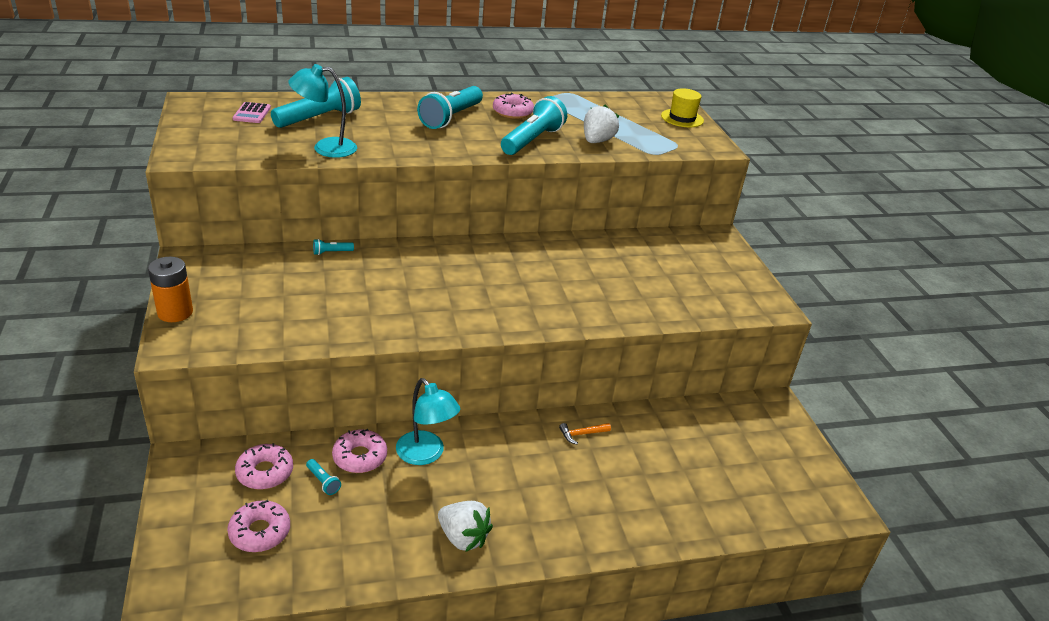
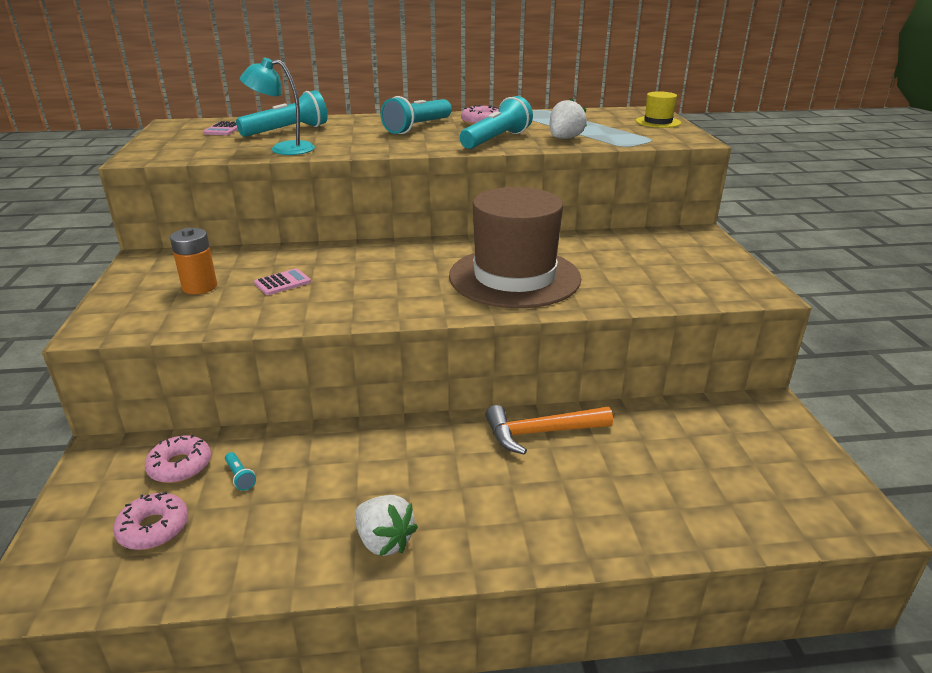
camera: 10 degrees right, 5 degrees down
orange battery [148,257,193,322] -> orange battery moved to [170,228,217,294]
turquoise flashlight [313,239,354,255] -> none
pink donut [332,429,387,473] -> none
turquoise lamp [396,378,460,465] -> none
orange hammer [559,423,611,444] -> orange hammer [485,405,613,455], size x2.15
none -> pink calculator [254,268,311,295]
none -> brown hat [449,187,581,308]

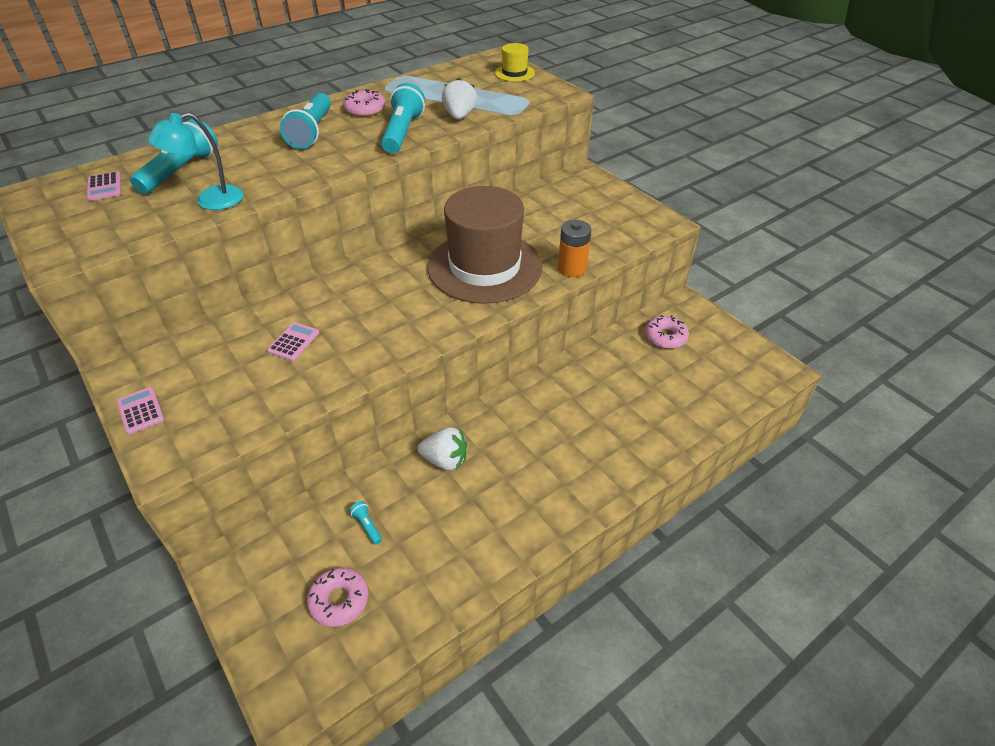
camera: 30 degrees left, 15 degrees up
pink donut [145,435,211,483] -> pink donut moved to [645,315,689,349]
orange battery [170,228,217,294] -> orange battery moved to [558,220,591,277]
turquoise flashlight [225,452,256,491] -> turquoise flashlight turned 150 degrees counterclockwise [349,501,382,545]
white strawberry [355,495,418,556] -> white strawberry moved to [418,427,467,471]
orange hammer [485,405,613,455] -> none
none -> pink calculator [117,387,164,434]

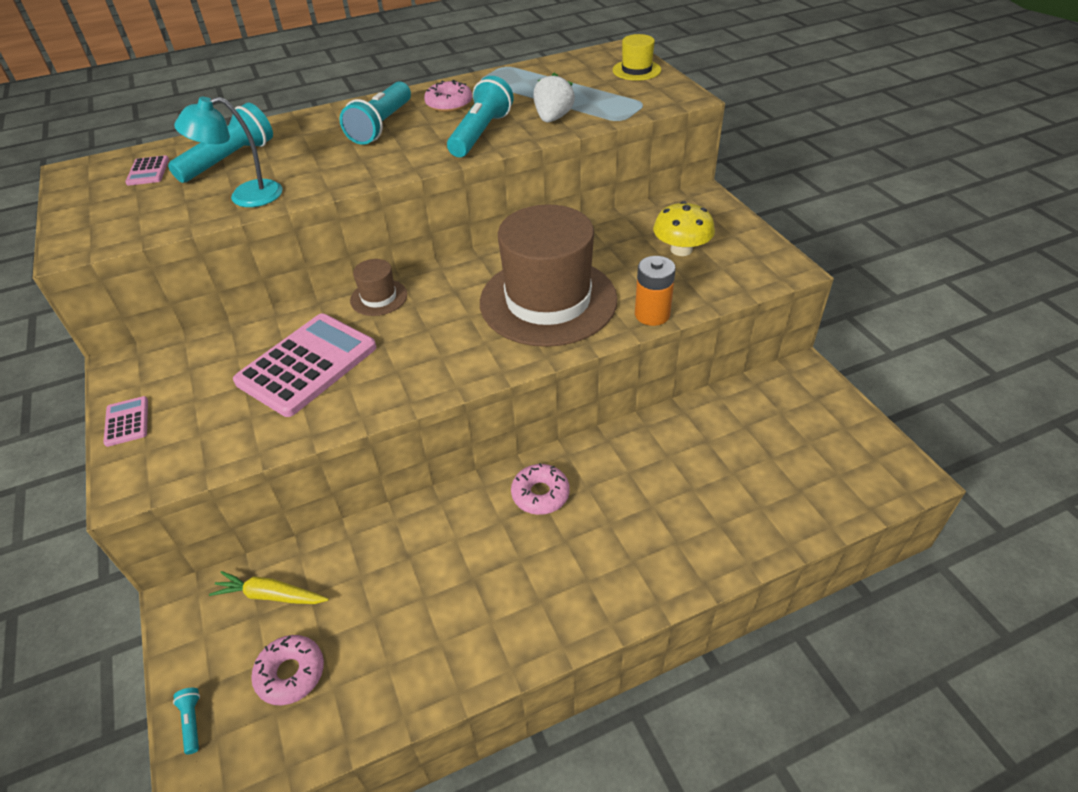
camera: 15 degrees right, 0 degrees up
pink calculator [267,322,319,361] -> pink calculator [233,314,376,417], size x2.28
turquoise flashlight [349,501,382,545] -> turquoise flashlight moved to [173,688,200,755]
white strawberry [418,427,467,471] -> none
pink donut [645,315,689,349] -> pink donut moved to [511,463,570,515]
none -> yellow carrot [209,571,329,604]
none -> brown hat [350,259,408,316]
none -> yellow mushroom [653,201,715,256]

